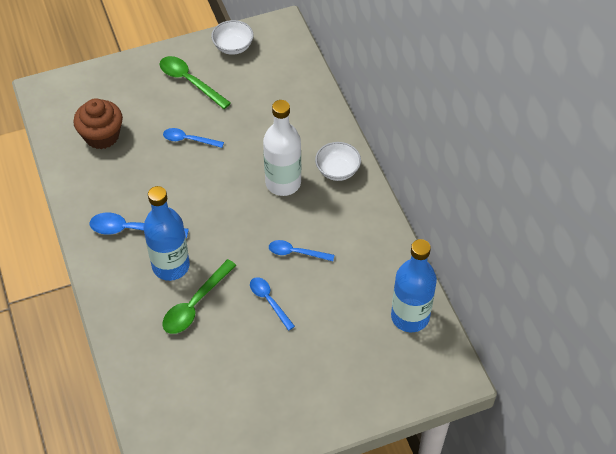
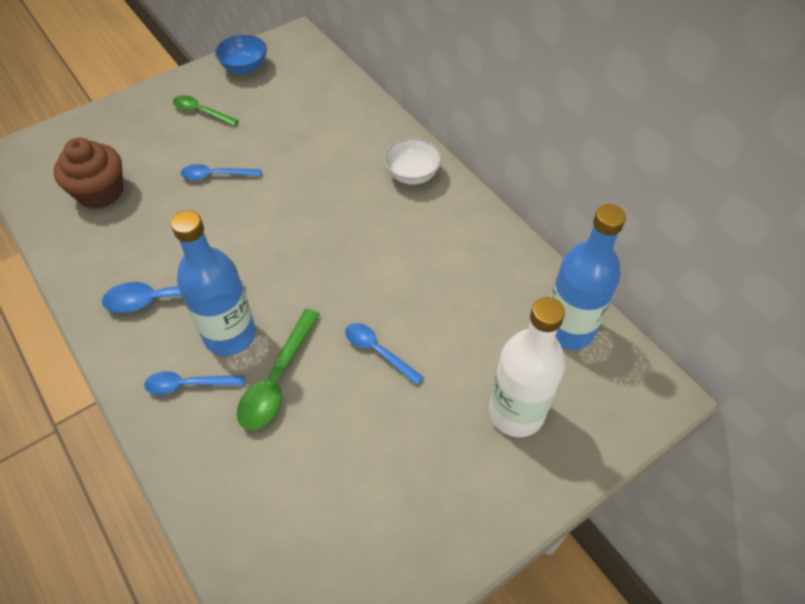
camera: 15 degrees left, 0 degrees up
green spoon [160,56,231,109] -> green spoon [173,95,239,126], size x0.66
white bowl [211,20,254,55] -> blue bowl [215,35,267,74]
white bottle [263,100,301,196] -> white bottle moved to [489,297,566,437]
blue spoon [269,240,334,261] -> blue spoon moved to [144,371,245,395]

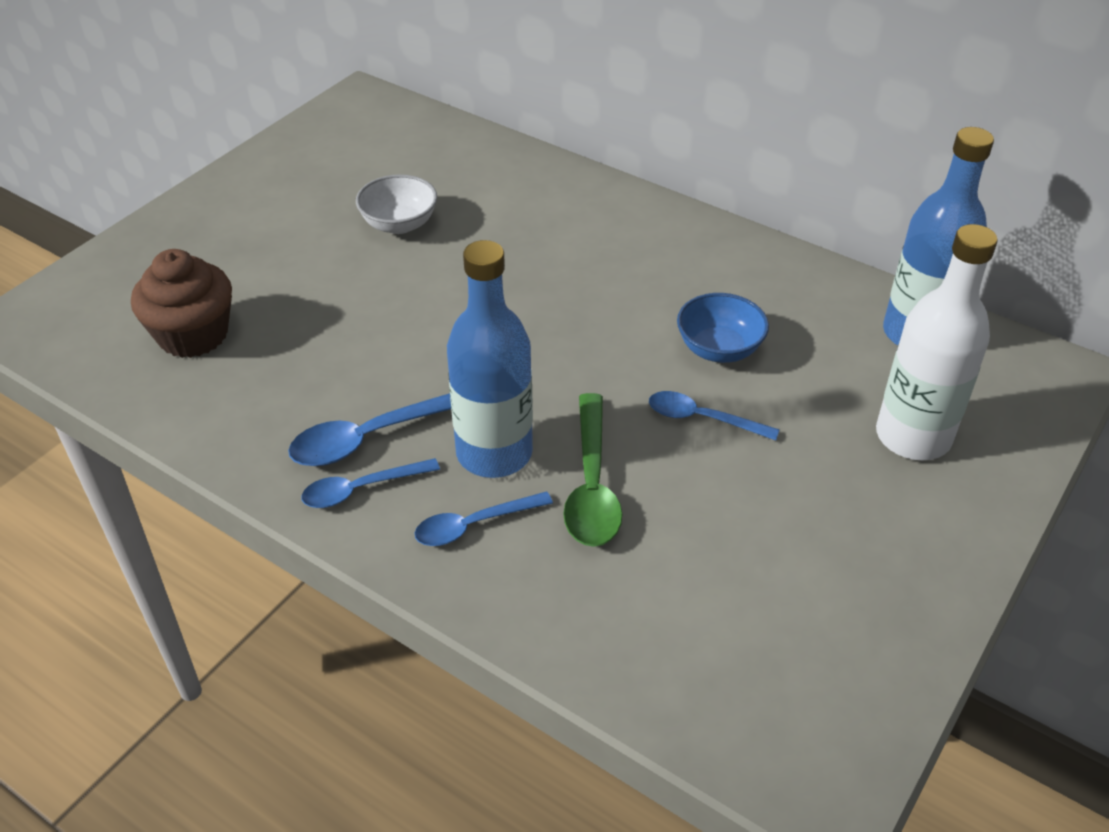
camera: 20 degrees left, 10 degrees down
green spoon [173,95,239,126] -> none
blue spoon [181,164,262,180] -> blue spoon moved to [301,458,440,508]
blue bowl [215,35,267,74] -> blue bowl moved to [677,293,769,363]
white bowl [383,138,442,185] -> white bowl moved to [356,174,437,234]

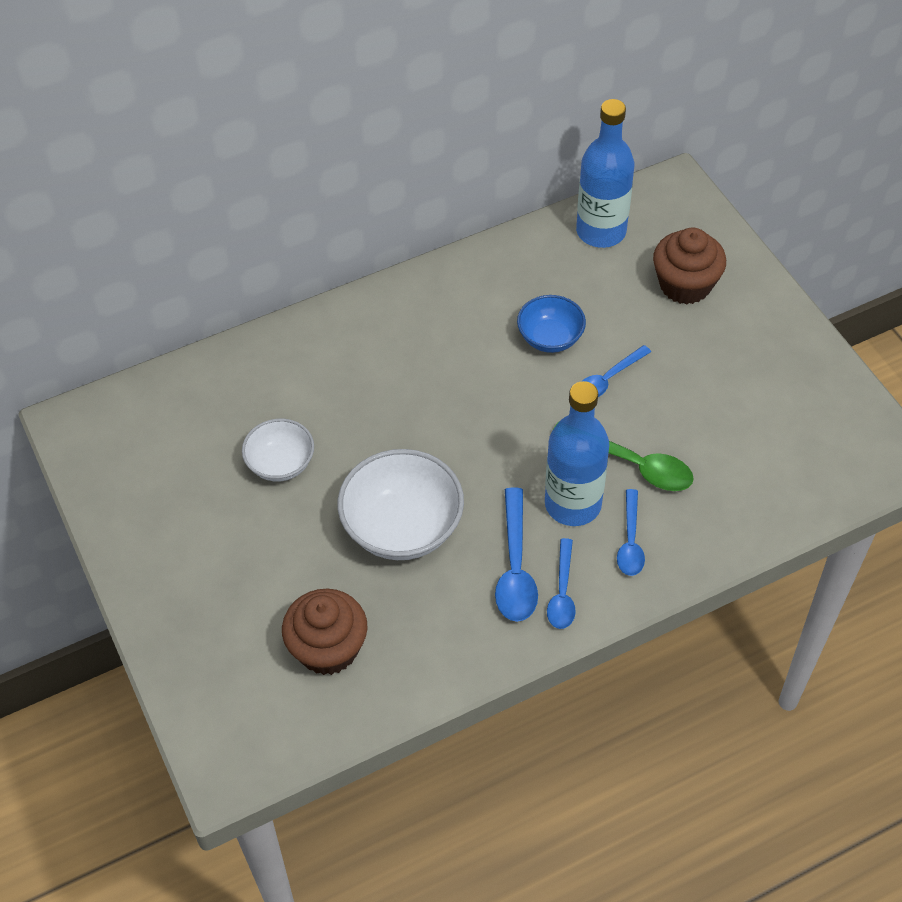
camera: 60 degrees left, 10 degrees up
white bottle [876,224,998,460] -> brown cupcake [653,227,726,305]
none -> white bowl [338,449,464,560]

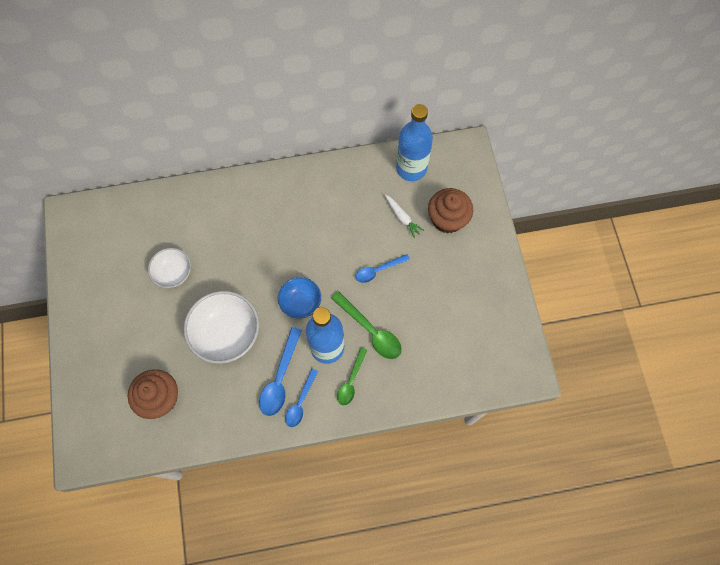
camera: 15 degrees right, 15 degrees up
blue bowl [517,295,586,353] -> blue bowl moved to [278,277,321,319]
blue spoon [617,489,645,576] -> green spoon [337,348,367,405]
none -> white carrot [385,195,424,238]

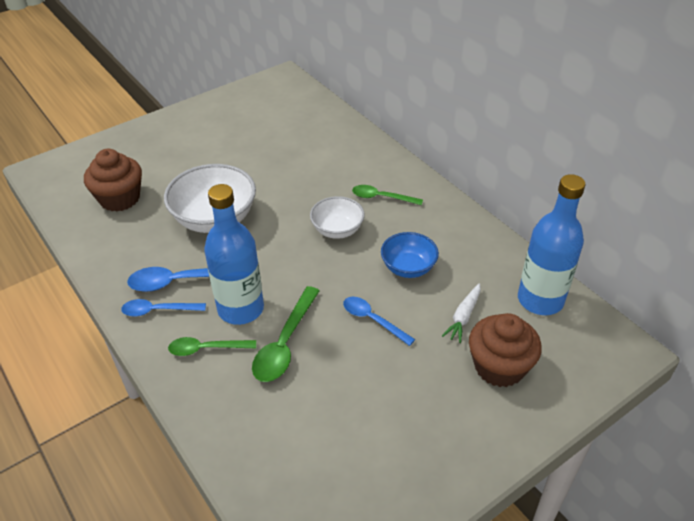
camera: 65 degrees right, 25 degrees down
white bowl [148,248,191,288] -> white bowl moved to [310,196,365,239]
blue bowl [278,277,321,319] -> blue bowl moved to [381,232,439,278]
none -> green spoon [352,185,423,205]

